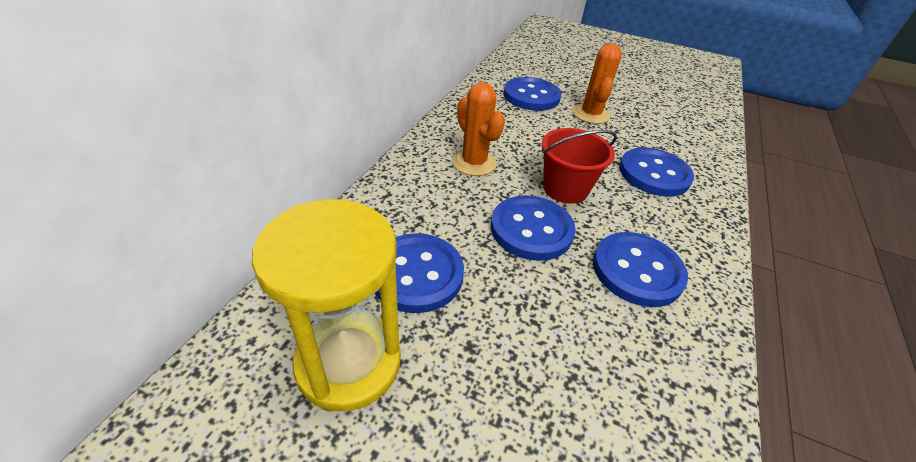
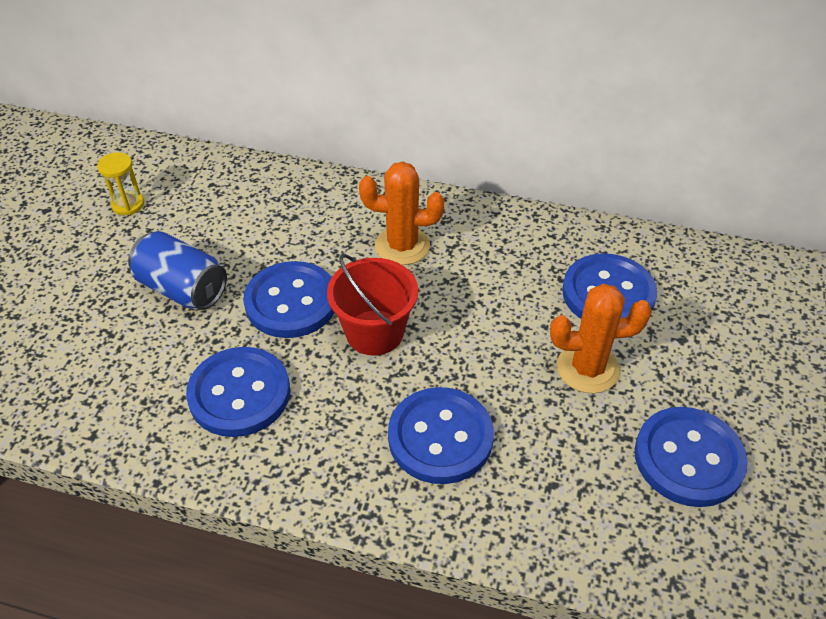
camera: 85 degrees right, 5 degrees up
yellow hourglass [252,199,401,411] -> yellow hourglass [97,152,144,215], size x0.42
blue button [375,233,464,313] -> blue button moved to [635,407,748,507]
orange cactus [452,82,505,176] -> orange cactus turned 45 degrees clockwise [359,161,444,265]
none -> blue can [128,231,227,310]

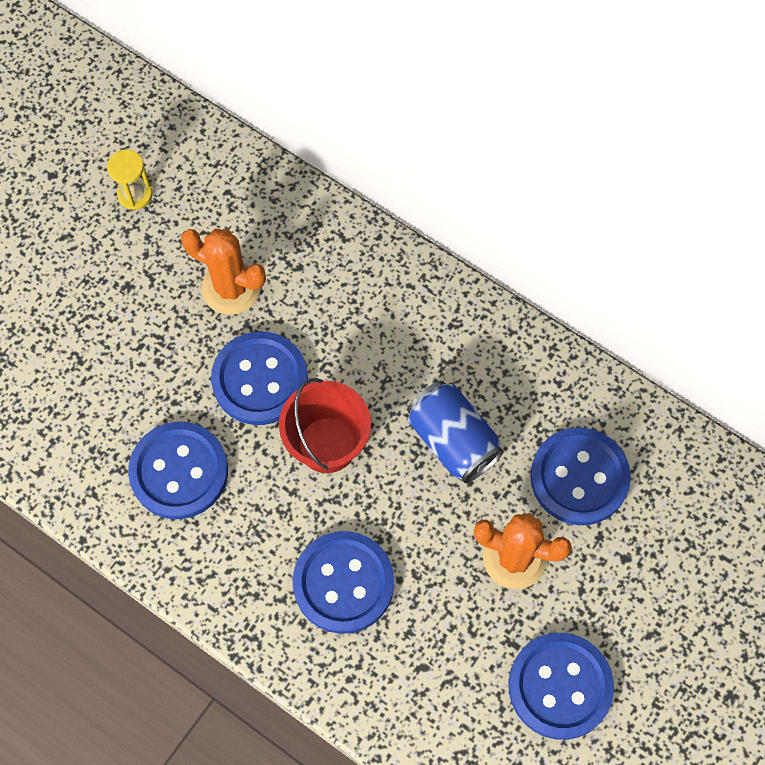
camera: 20 degrees right, 20 degrees up
blue can [128,231,227,310] -> blue can moved to [407,381,504,483]
orange cactus [359,161,444,265] -> orange cactus moved to [181,229,266,315]

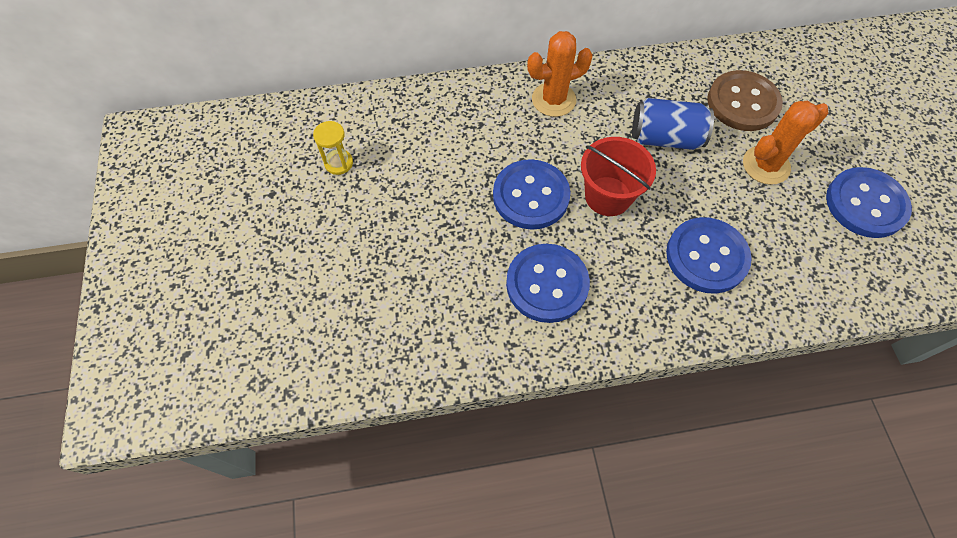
camera: 45 degrees left, 5 degrees down
orange cactus [181,229,266,315] -> orange cactus moved to [527,31,593,117]
blue button [530,427,631,525] -> brown button [707,70,783,131]

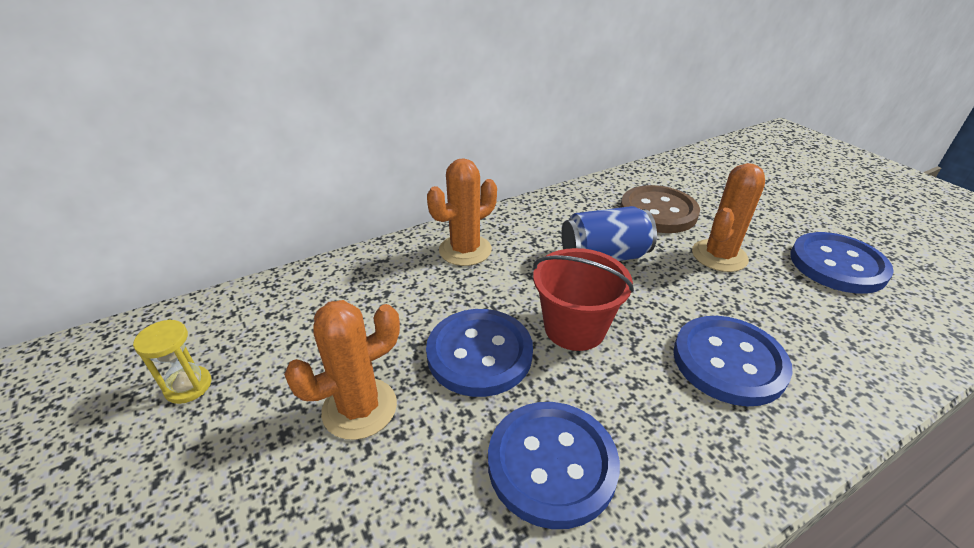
camera: 20 degrees left, 25 degrees down
none -> orange cactus [284,300,400,440]

